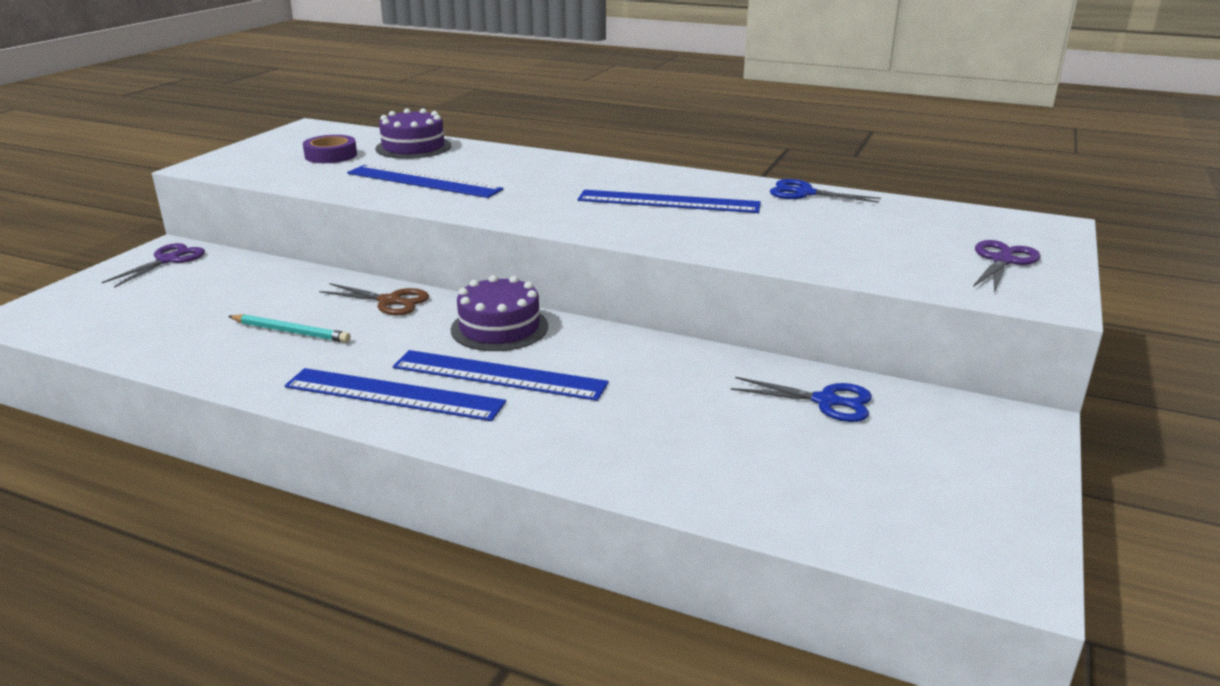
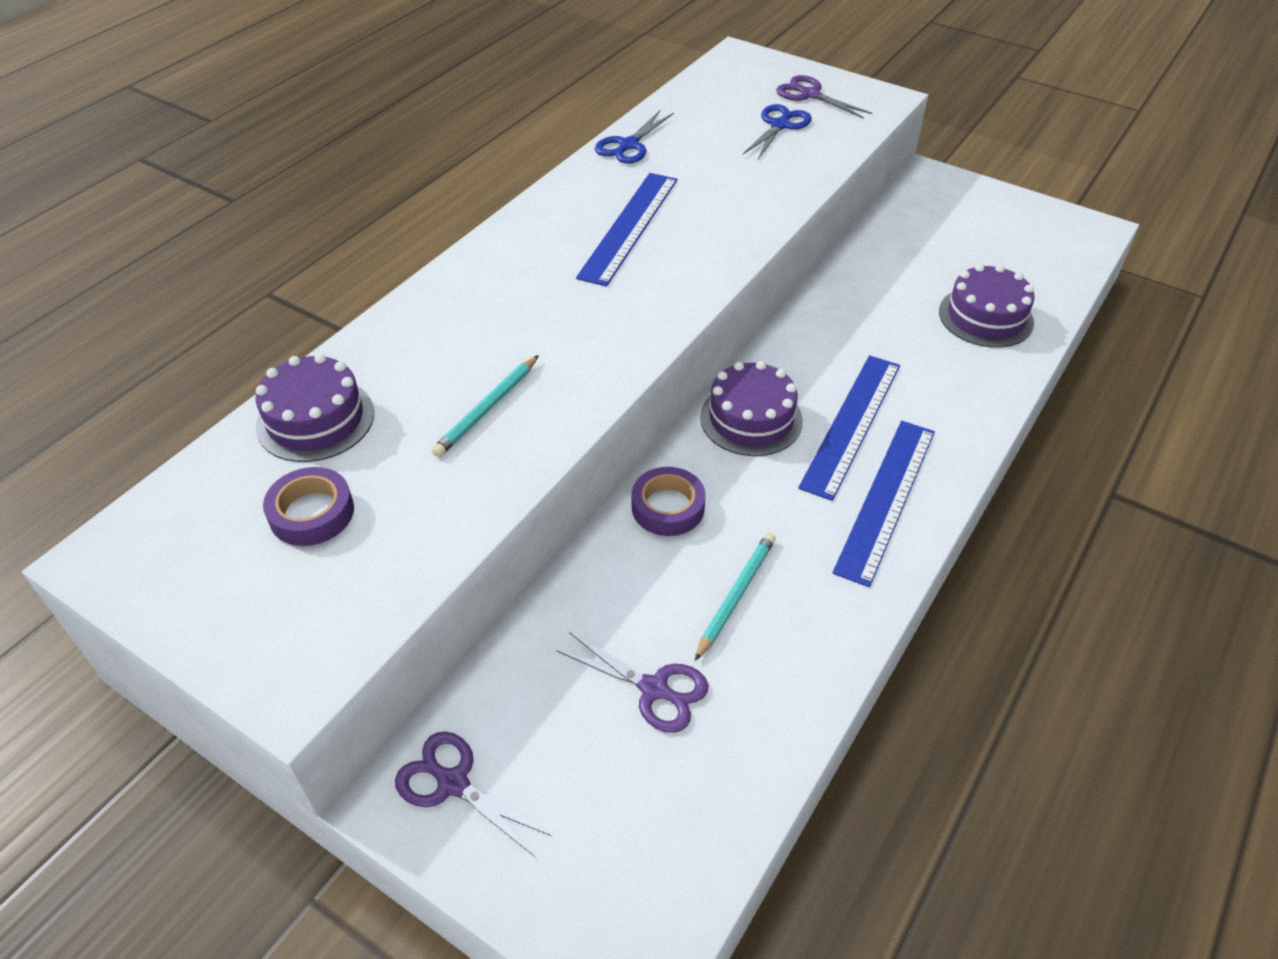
camera: 80 degrees left, 20 degrees up
brown scissors [319,283,429,315] -> purple tape [632,467,706,536]
blue ruler [347,165,503,198] -> turquoise pencil [431,355,539,457]
blue scissors [731,377,872,422] -> blue scissors moved to [743,104,812,159]
none -> purple scissors [557,632,708,733]
none -> purple cake [939,264,1035,348]

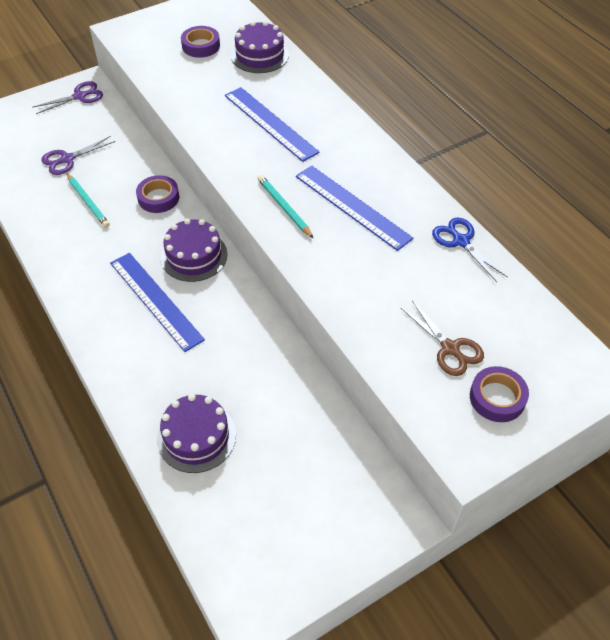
camera: 115 degrees right, 5 degrees up
turquoise pencil [431,355,539,457] -> turquoise pencil moved to [257,175,314,239]
blue scissors [743,104,812,159] -> brown scissors [401,301,484,376]
purple scissors [776,75,873,119] -> purple tape [470,366,529,422]
blue ruler [832,421,935,587] -> blue ruler moved to [225,87,320,162]

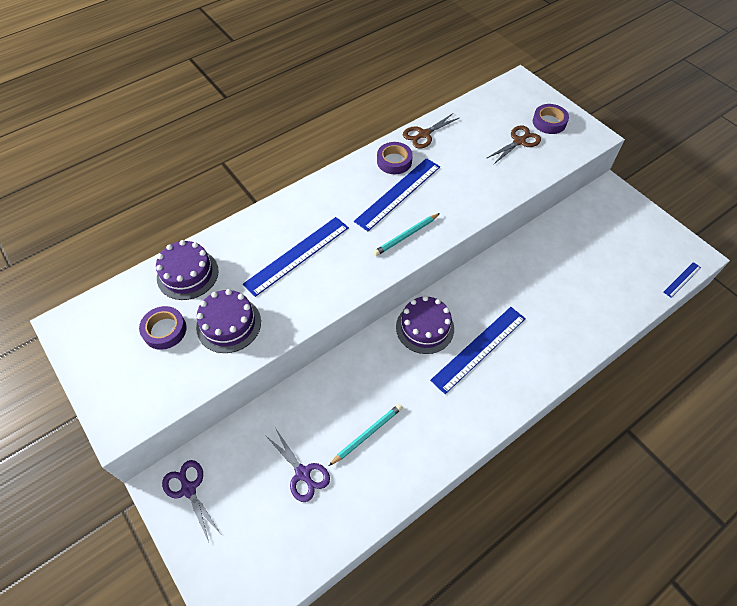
camera: 95 degrees left, 5 degrees up
purple tape [136,175,179,213] -> purple tape moved to [377,142,413,174]
purple cake [157,394,236,473] -> purple cake moved to [196,289,261,353]
blue scissors [432,218,507,282] -> brown scissors [403,114,459,149]
none -> blue ruler [664,262,701,298]

